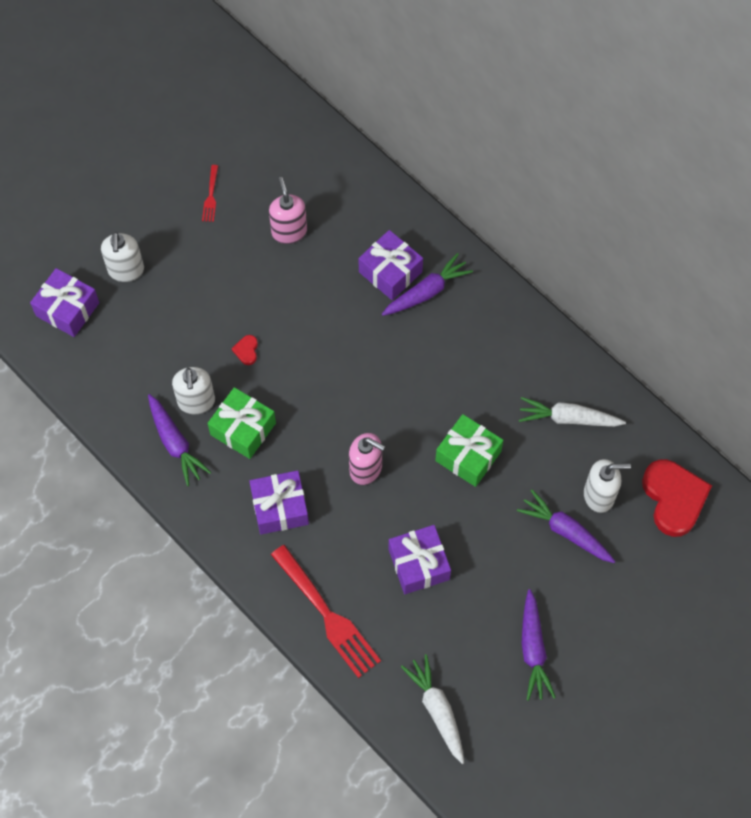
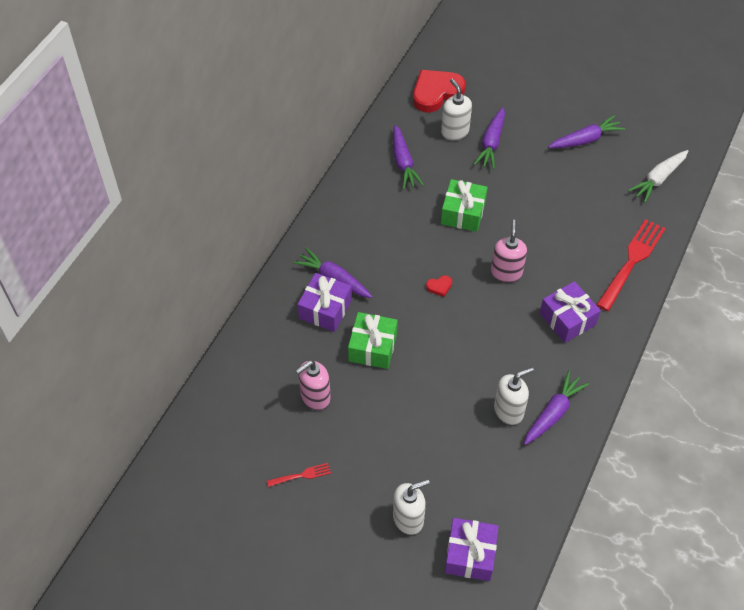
camera: 110 degrees left, 10 degrees down
green gift [208,387,276,459] -> green gift moved to [348,312,398,369]
red heart [232,335,258,365] -> red heart moved to [426,275,452,297]
purple gift [388,525,451,594] -> none
white carrot [519,397,626,427] -> purple carrot [393,125,424,189]

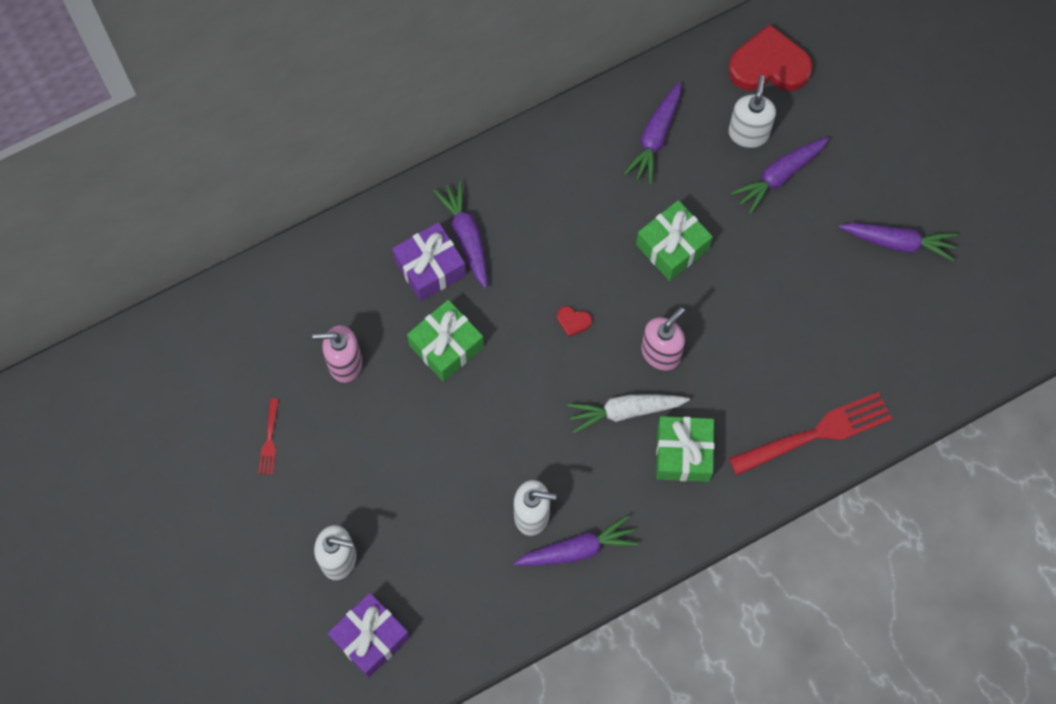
camera: 35 degrees right, 15 degrees up
red fork [267,463,331,487] -> red fork turned 75 degrees clockwise [258,398,279,475]
purple gift [540,281,601,343] -> green gift [656,416,714,482]
white carrot [628,150,688,202] -> white carrot moved to [567,394,690,433]

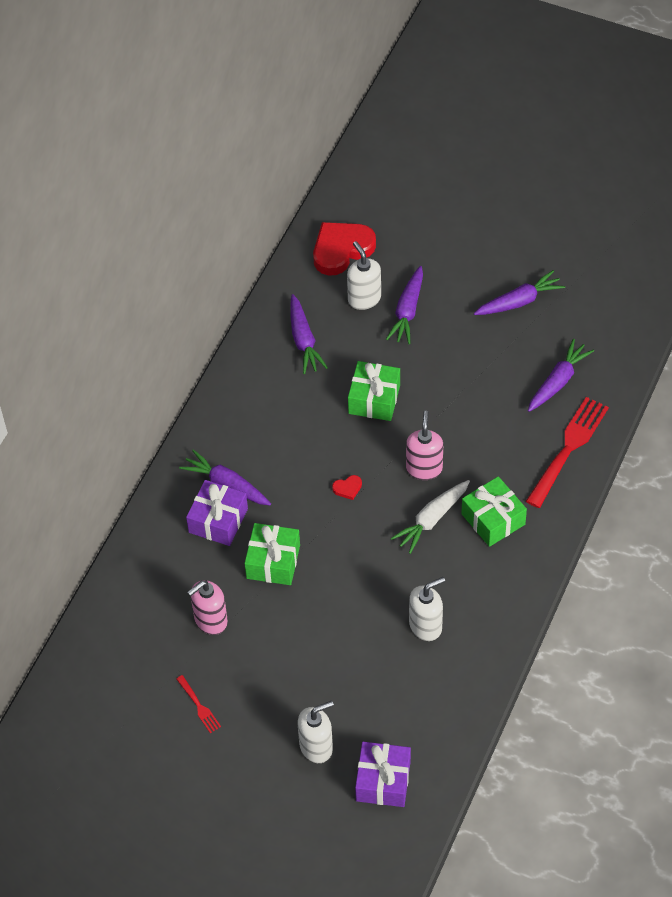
camera: 35 degrees left, 15 degrees down
purple carrot [514,515,638,566] -> purple carrot moved to [528,339,594,412]

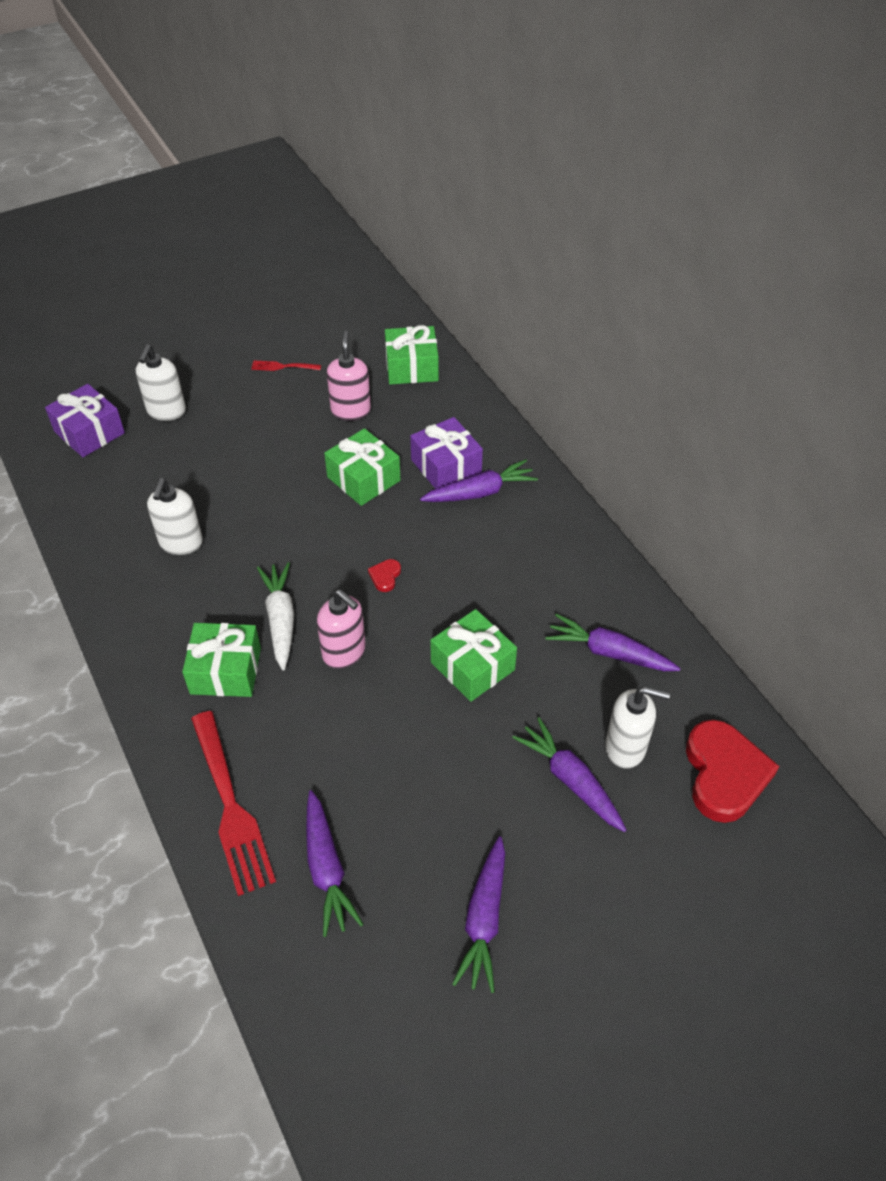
camera: 125 degrees right, 5 degrees down
none -> green gift [385,325,439,384]

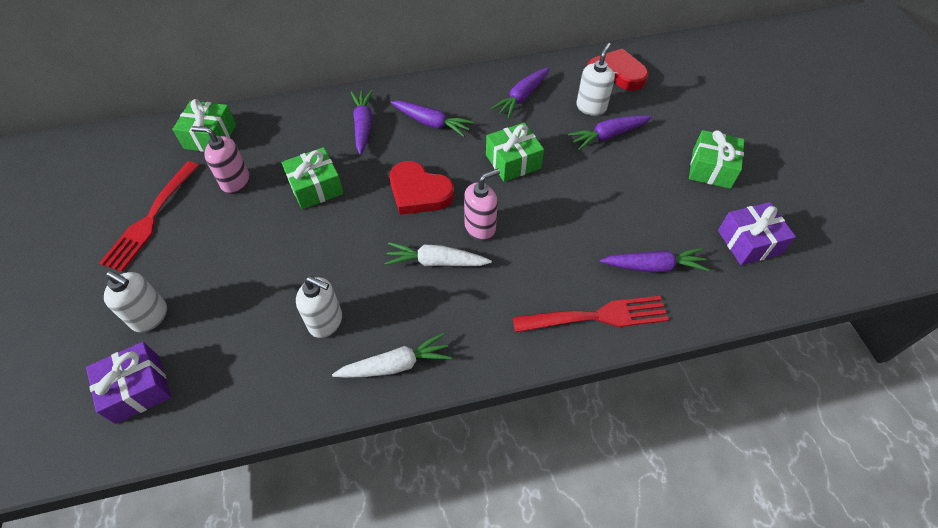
camera: 75 degrees left, 5 degrees up
green gift [182,623,261,697] -> green gift moved to [689,130,744,189]
red fork [251,360,321,371] -> red fork [99,161,199,272], size x2.16
red heart [368,559,401,592] -> red heart [390,161,454,215], size x2.43
purple gift [410,417,483,489] -> purple gift moved to [718,202,796,265]
purple carrot [452,836,505,993] -> purple carrot moved to [391,101,474,137]
none -> white carrot [332,333,452,378]

